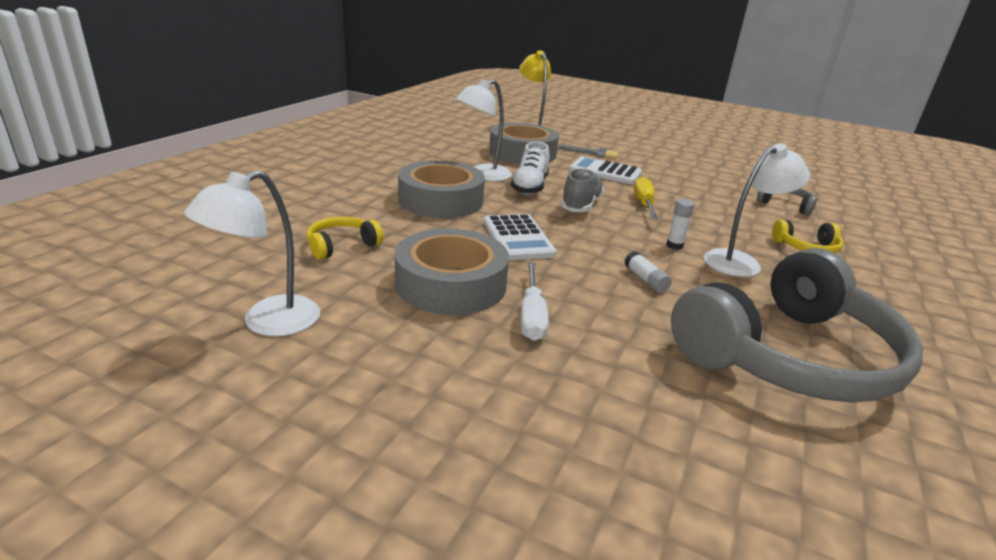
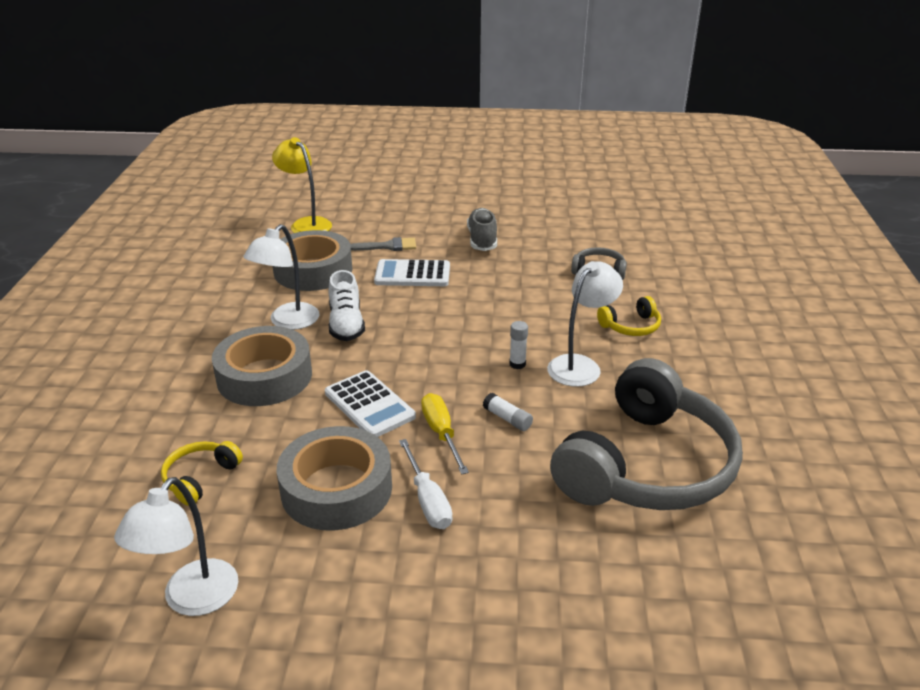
camera: 20 degrees left, 5 degrees up
grey shoe [561,168,604,212] -> grey shoe moved to [467,208,497,251]
yellow screwdriver [634,177,658,219] -> yellow screwdriver moved to [421,393,469,475]

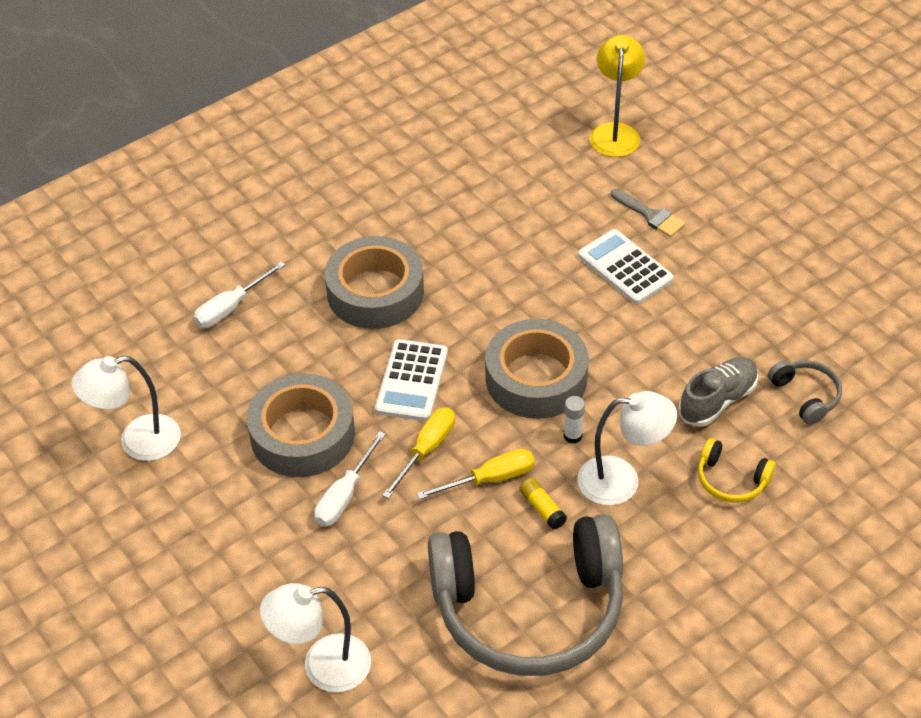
camera: 50 degrees right, 15 degrees up
yellow headphones [161,441,243,506] -> none
white lamp [243,224,319,330] -> white lamp moved to [260,583,371,693]
grey tape [272,230,353,291] -> grey tape moved to [485,319,589,419]
white shoe [328,270,365,341] -> none
grey shoe [467,208,497,251] -> grey shoe moved to [678,357,758,427]
white glue stick [483,393,533,431] -> yellow screwdriver [417,449,535,500]
none -> white screwdriver [194,261,286,328]
none -> yellow glue stick [519,478,567,529]

